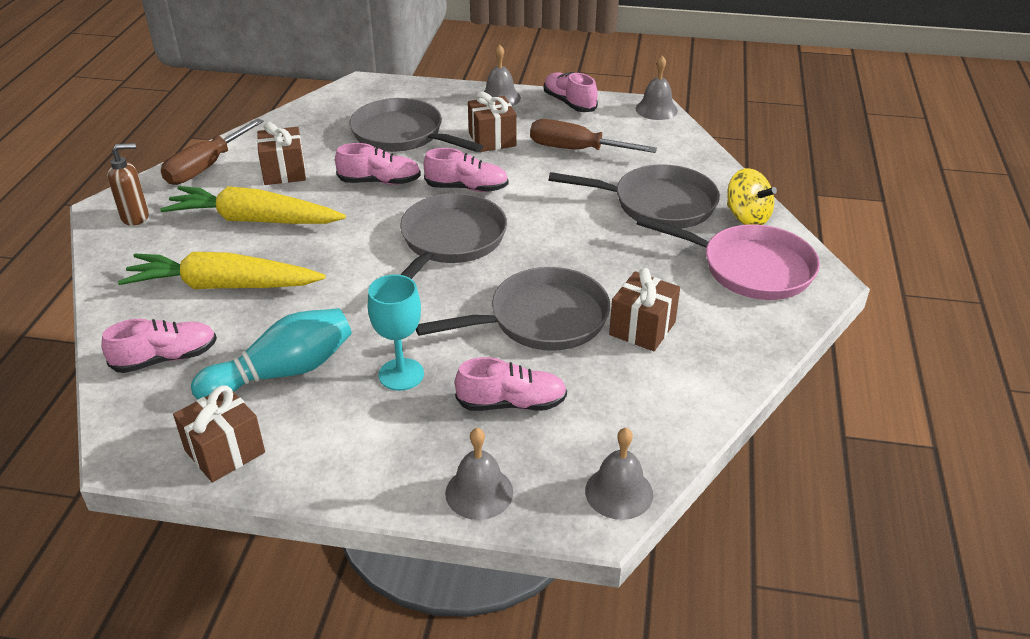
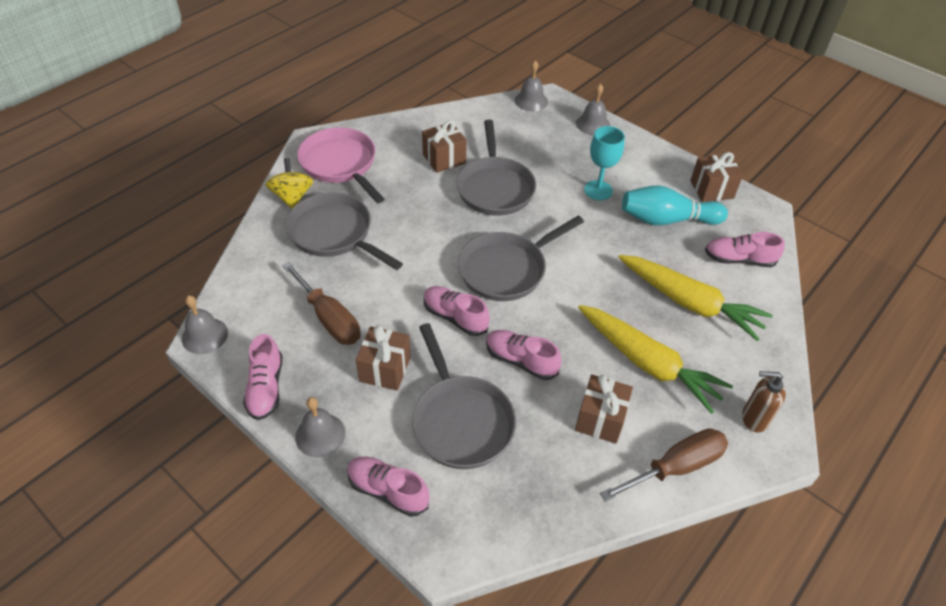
camera: 150 degrees left, 10 degrees up
grey pan [416,267,610,351] -> grey pan turned 105 degrees counterclockwise [456,120,536,216]
pink shoe [455,357,567,411] -> pink shoe moved to [347,457,429,517]

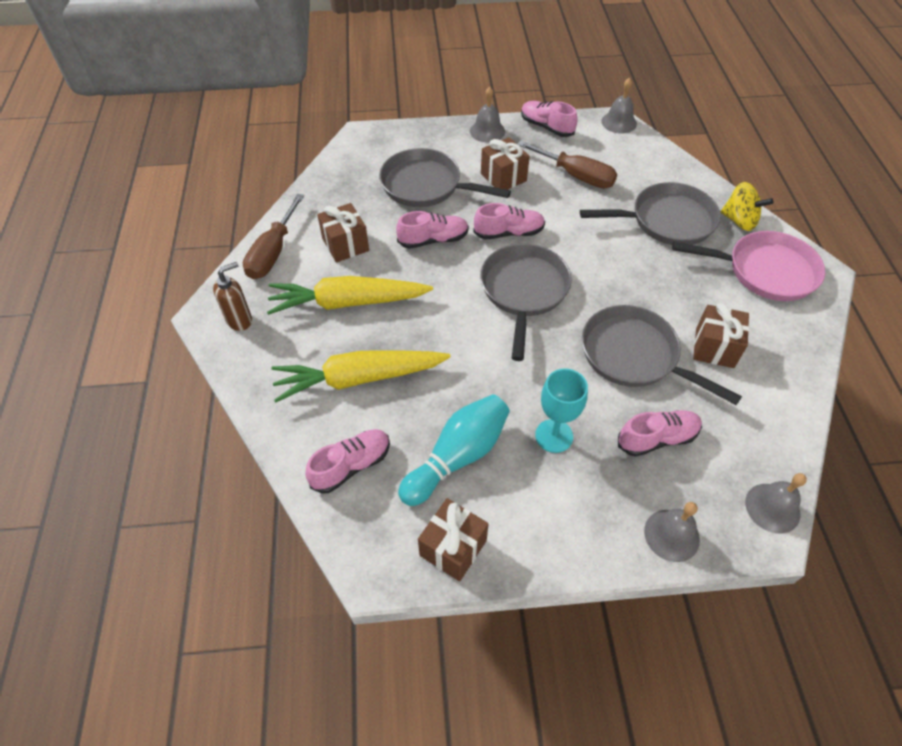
camera: 135 degrees right, 5 degrees up
brown screwdriver [282,262,361,345] -> brown screwdriver turned 150 degrees counterclockwise [518,140,617,188]
pink shoe [347,457,429,517] -> pink shoe moved to [618,410,702,457]

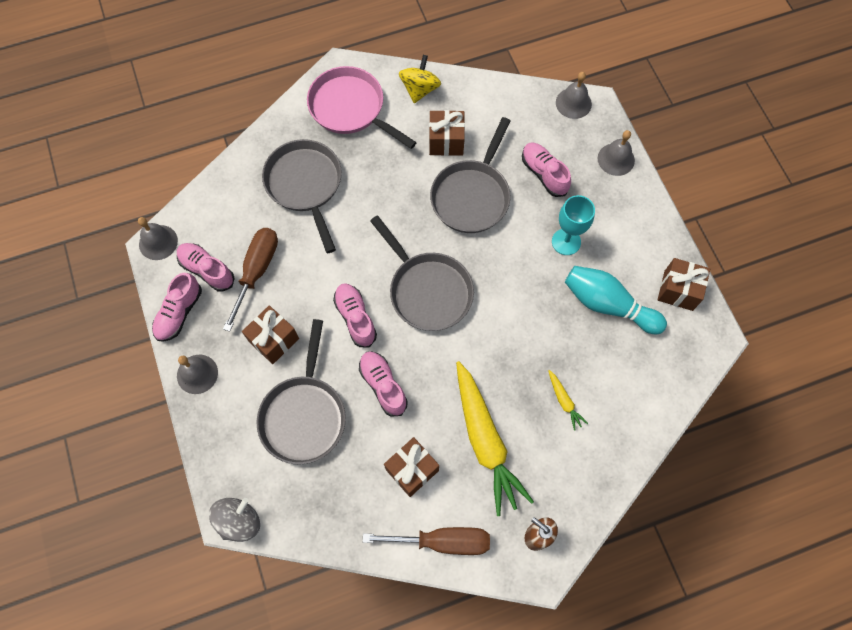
camera: 105 degrees left, 15 degrees up
yellow carrot [271,350,451,403] -> yellow carrot [548,370,588,431], size x0.42
pink shoe [305,429,390,494] -> pink shoe moved to [177,243,235,292]
grey pan [480,244,572,361] -> grey pan turned 120 degrees counterclockwise [370,215,474,331]
pink pan [672,231,826,301] -> pink pan turned 45 degrees counterclockwise [307,66,417,149]
yellow spinning top [721,182,773,231] -> yellow spinning top moved to [399,55,441,103]
none -> grey spinning top [209,498,260,542]

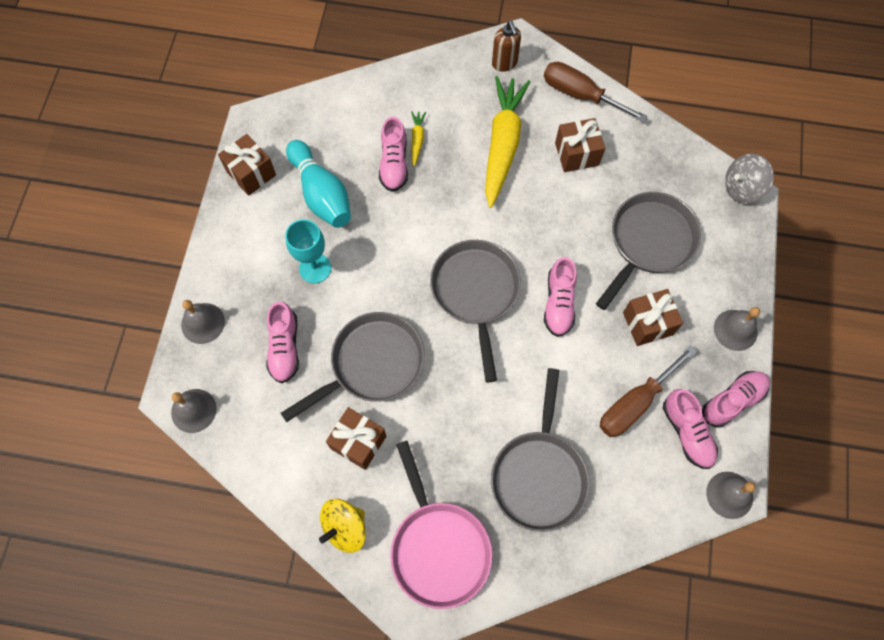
camera: 150 degrees left, 0 degrees up
pink shoe [359,351,408,417] -> pink shoe moved to [379,117,408,192]

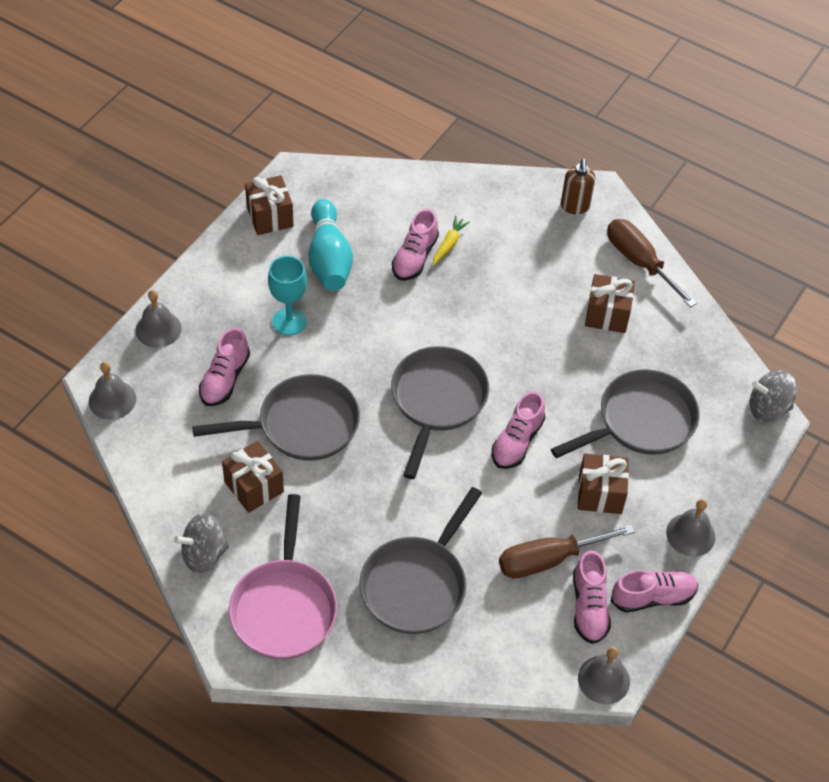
camera: 20 degrees right, 15 degrees down
yellow spinning top [319,499,366,553] -> grey spinning top [174,513,229,573]
yellow carrot [485,76,530,208] -> none

